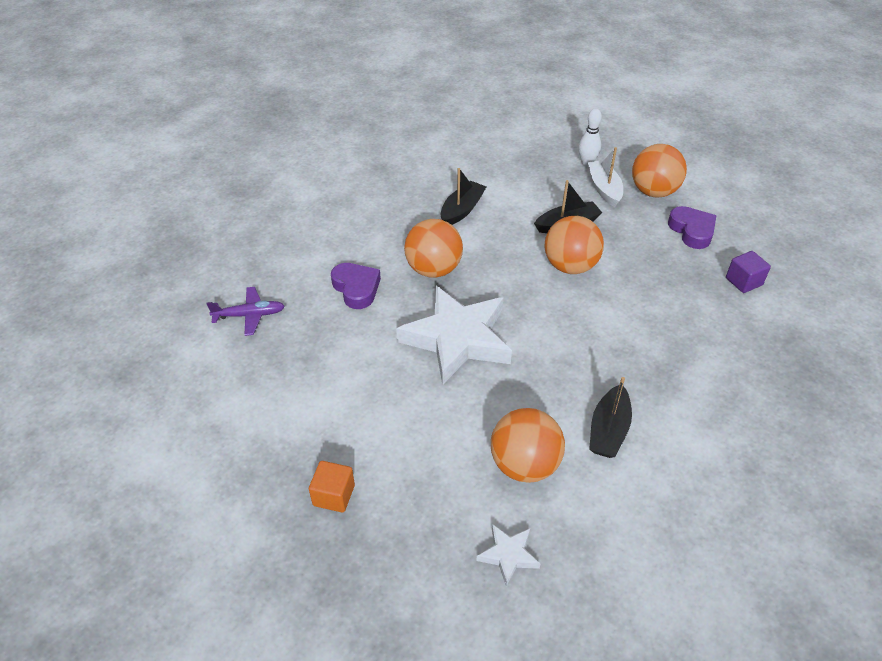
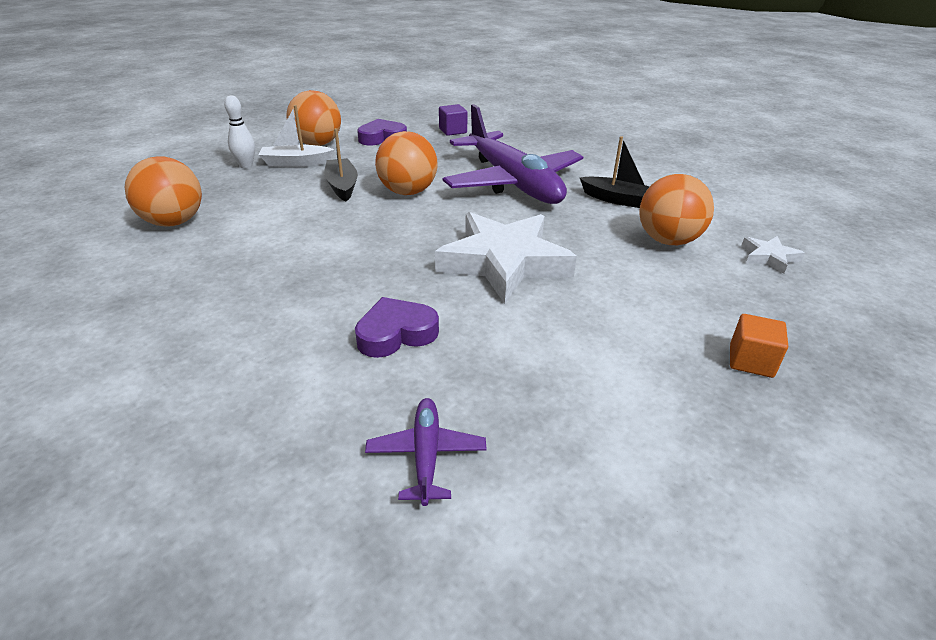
camera: 85 degrees left, 10 degrees down
orange ball [404,219,463,278] -> orange ball moved to [125,156,202,227]
black boat [440,168,486,225] -> none
none -> purple plane [442,104,583,204]

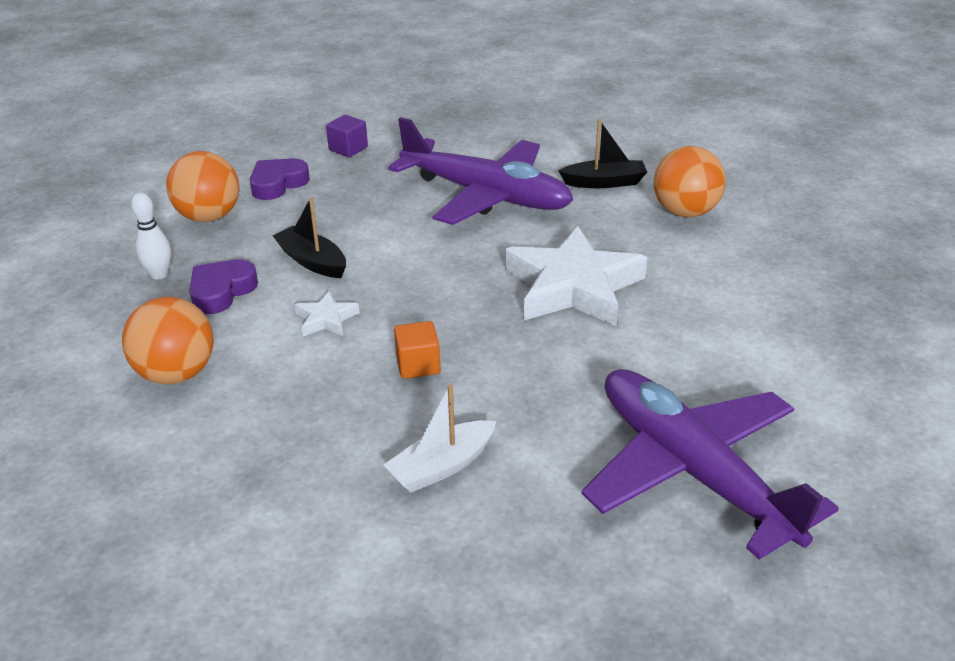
camera: 30 degrees left, 0 degrees up
white boat [259,105,335,167] -> white boat moved to [383,384,496,492]
purple heart [355,297,439,358] -> purple heart moved to [189,259,258,314]
purple plane [365,398,487,506] -> purple plane [582,369,839,560], size x2.38
orange ball [375,131,437,195] -> none
orange cube [730,314,788,378] -> orange cube moved to [394,321,440,379]
white star [741,236,805,274] -> white star moved to [295,291,360,336]

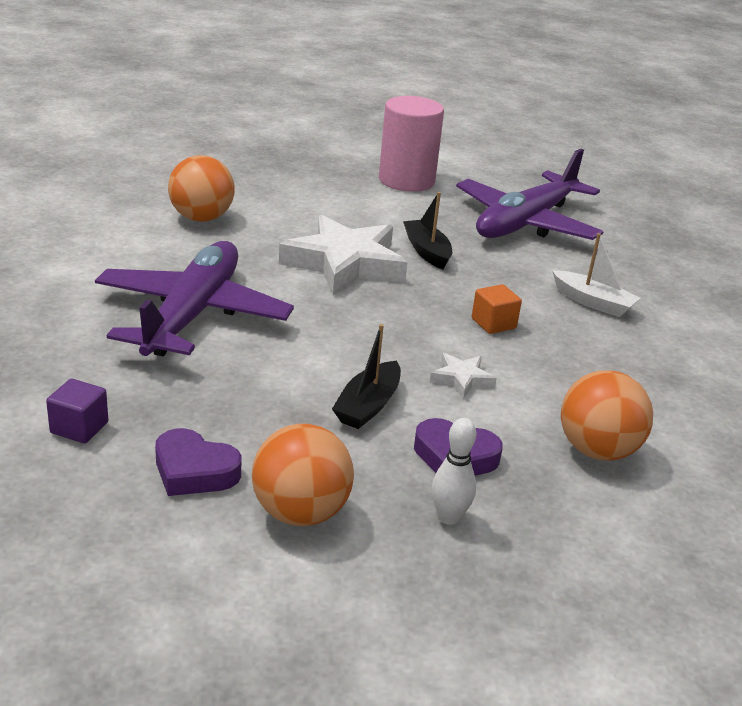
camera: 110 degrees left, 5 degrees down
black boat [558,119,647,188] -> black boat moved to [403,192,452,270]
none -> pink cylinder [379,96,444,192]

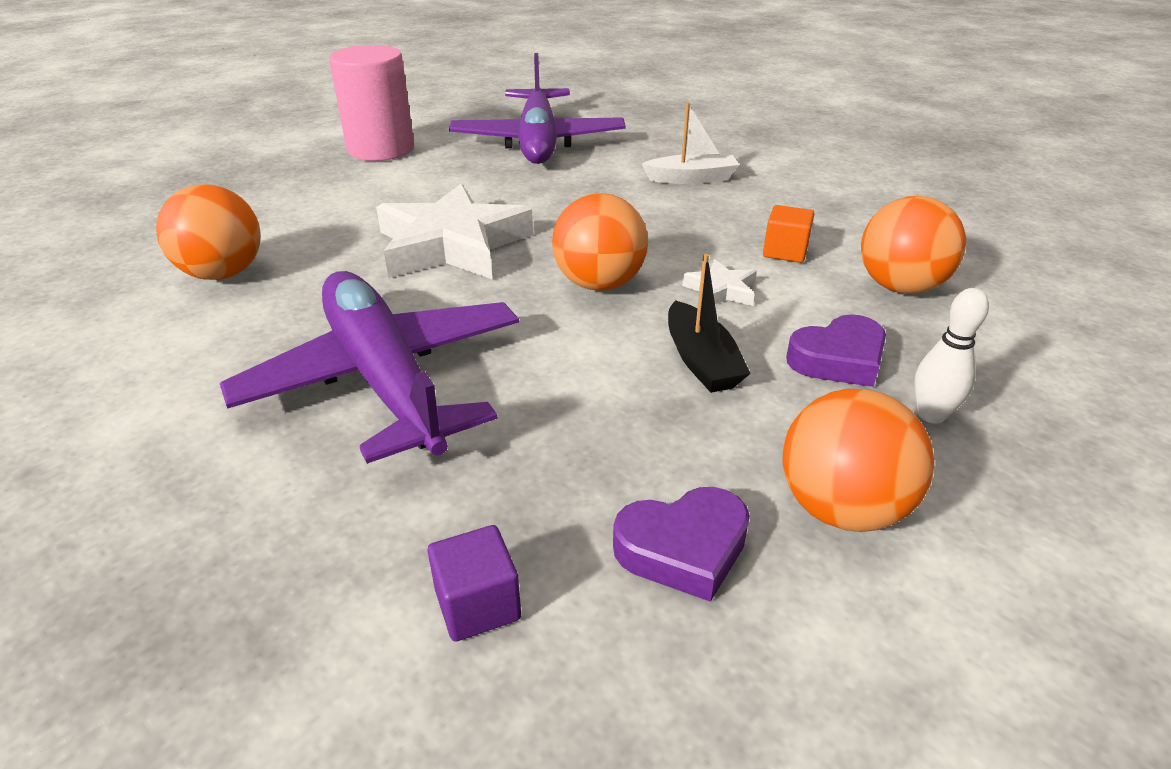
camera: 40 degrees left, 5 degrees up
black boat [403,192,452,270] -> none
orange cube [472,284,522,334] -> orange cube moved to [763,205,814,263]
none -> orange ball [552,193,648,291]

